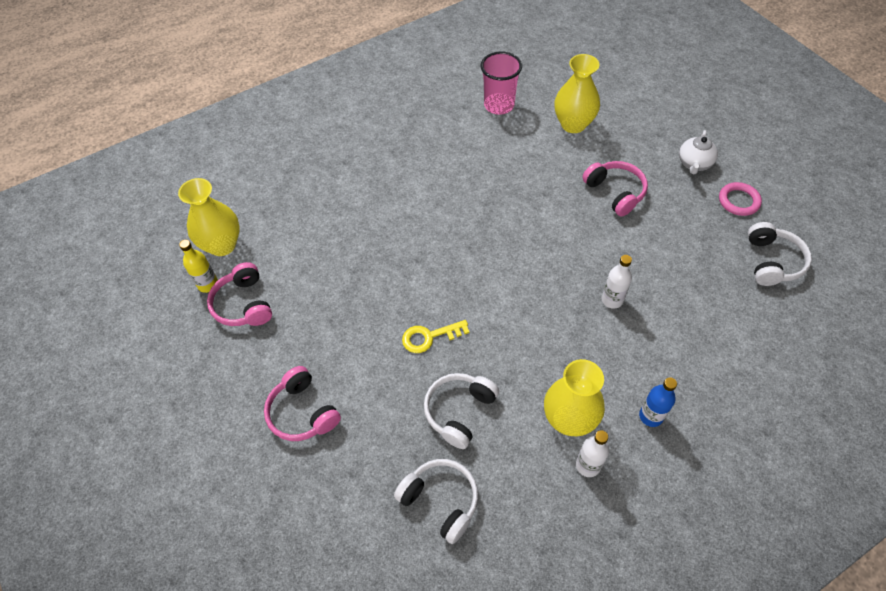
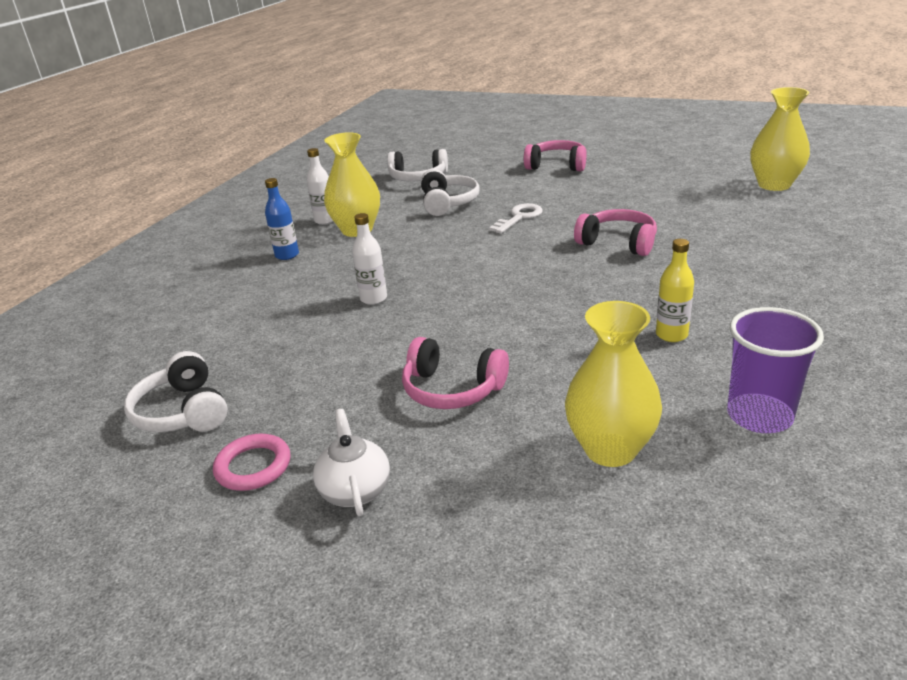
camera: 145 degrees right, 25 degrees down
yellow bottle [179,240,218,293] -> yellow bottle moved to [656,239,694,342]
pink headphones [207,262,272,326] -> pink headphones moved to [574,209,657,256]
yellow key [402,320,469,353] -> white key [489,203,543,233]
pink cup [481,51,522,115] -> purple cup [727,307,824,433]

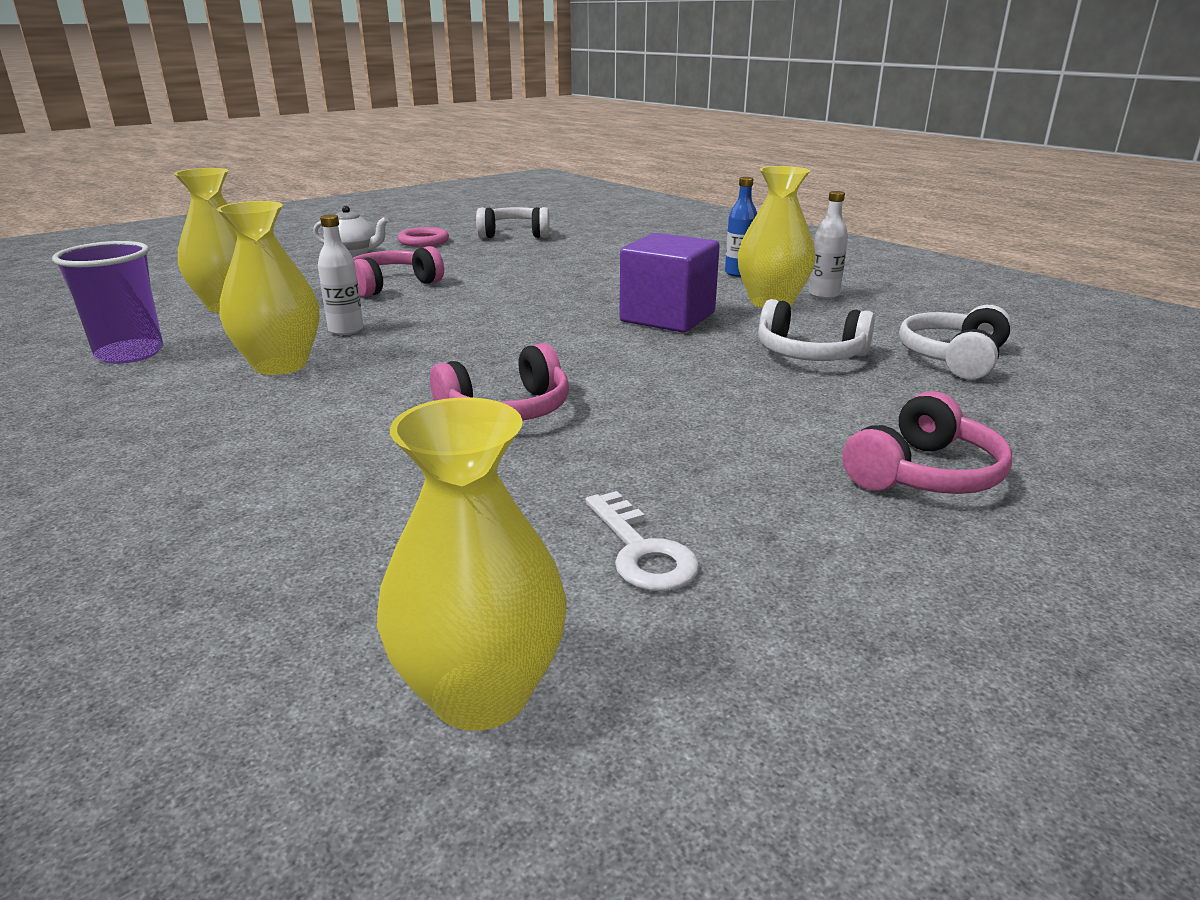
camera: 115 degrees right, 5 degrees down
white bottle [352,213,387,305] -> white bottle moved to [318,214,364,335]
white key [489,203,543,233] -> white key moved to [585,491,699,591]
yellow bottle [656,239,694,342] -> yellow vase [217,201,320,375]
none -> purple cube [619,233,720,333]

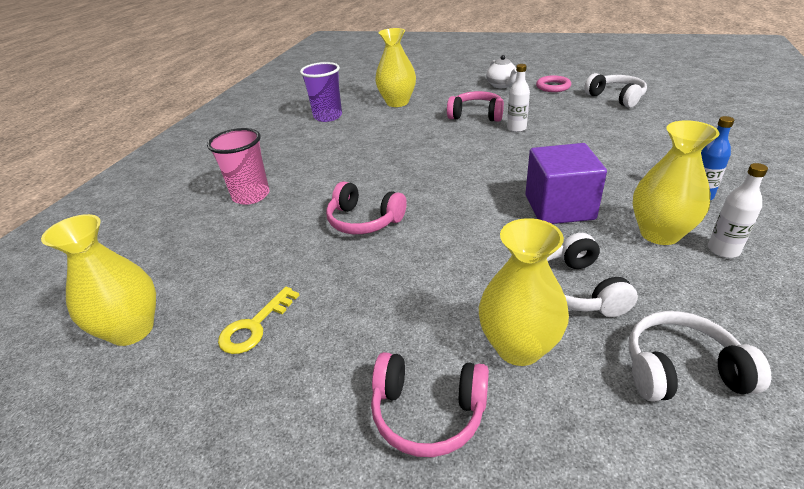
camera: 60 degrees right, 10 degrees up
yellow vase [217,201,320,375] -> yellow vase moved to [479,218,569,366]
white bottle [318,214,364,335] -> white bottle moved to [507,64,530,132]
white key [585,491,699,591] -> yellow key [218,287,299,354]
none -> pink cup [207,128,269,205]

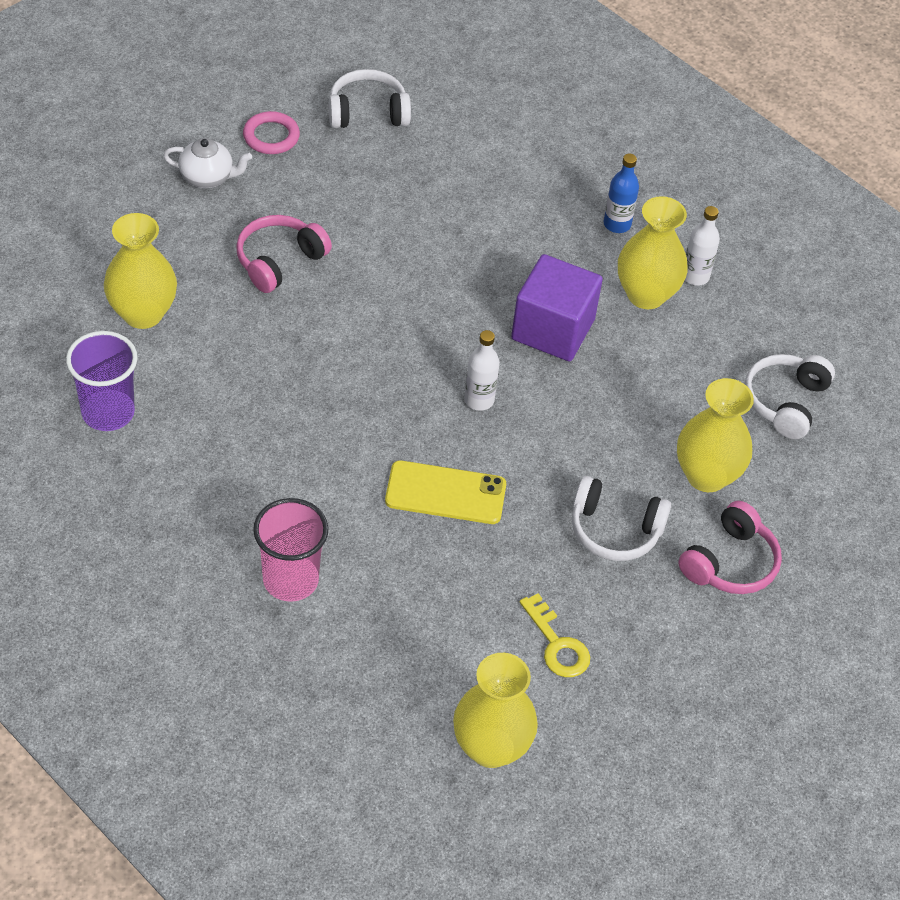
camera: 70 degrees left, 15 degrees up
pink headphones [326,181,407,234] -> yellow phone [385,460,506,524]
white bottle [507,64,530,132] -> white bottle moved to [464,330,500,411]
white headphones [547,233,638,317] -> white headphones moved to [572,476,671,561]

